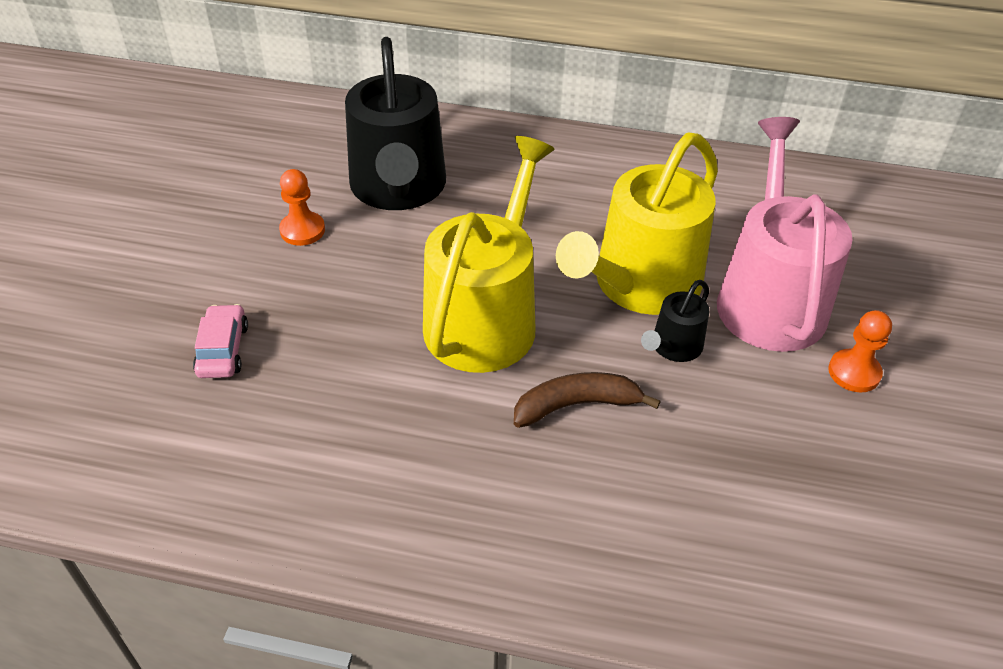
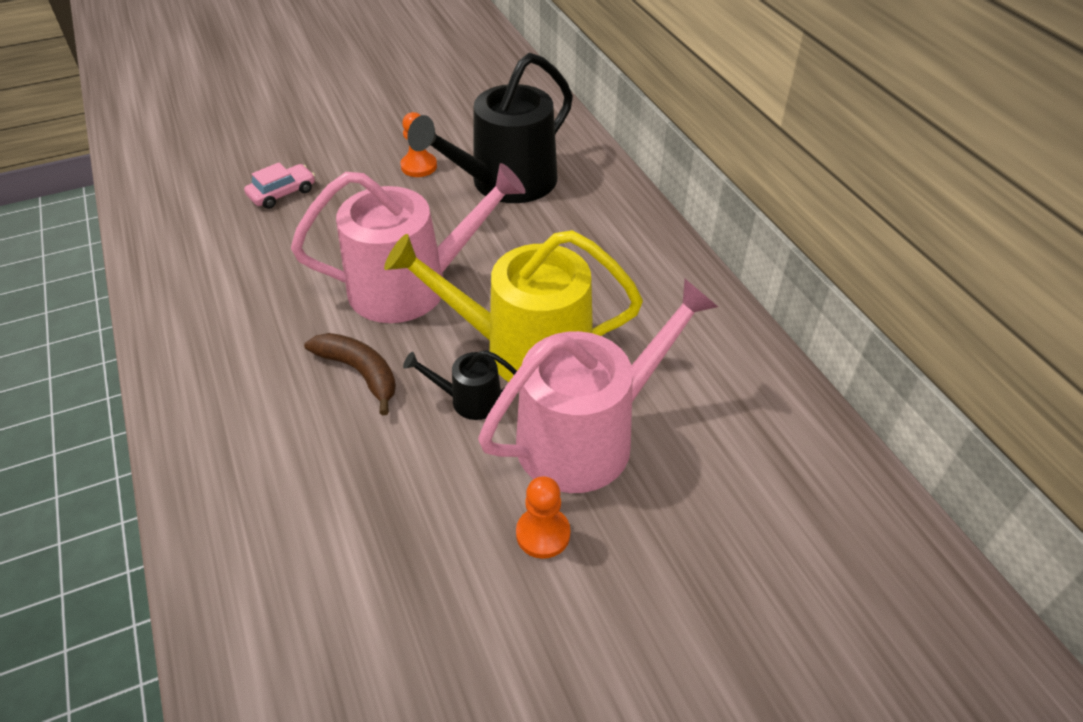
camera: 55 degrees right, 0 degrees up
yellow watering can [423,136,554,373] -> pink watering can [291,163,526,323]

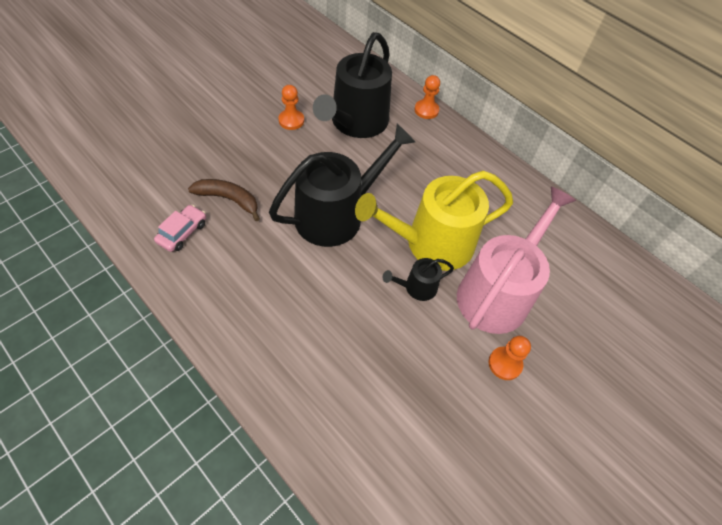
camera: 25 degrees left, 10 degrees up
pink car [244,162,315,209] -> pink car moved to [154,205,206,252]
pink watering can [291,163,526,323] -> black watering can [269,124,415,247]
brown banana [304,333,396,415] -> brown banana moved to [188,179,260,221]
none -> orange pawn [415,75,440,119]

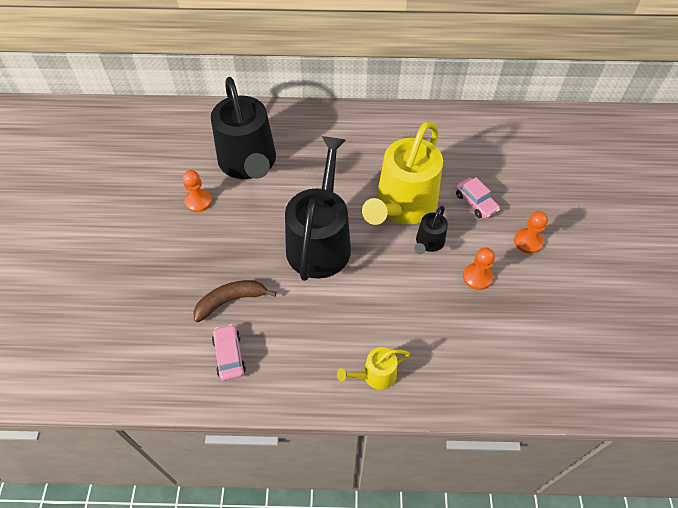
camera: 40 degrees left, 0 degrees up
orange pawn [415,75,440,119] -> orange pawn moved to [463,247,495,290]
pink watering can [457,187,576,334] -> pink car [455,177,500,219]
none -> yellow watering can [337,347,410,390]

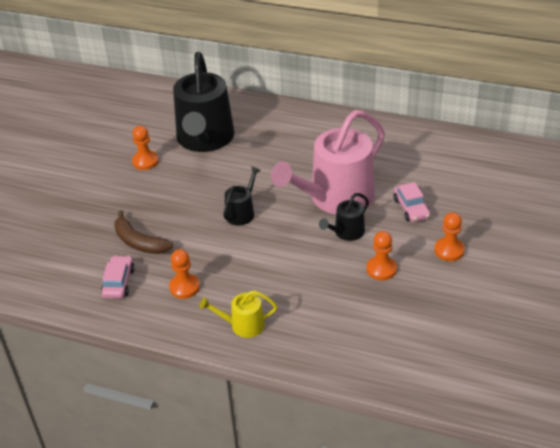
camera: 20 degrees right, 15 degrees down
brown banana [193,280,277,322] -> brown banana turned 135 degrees counterclockwise [114,210,173,254]
black watering can [285,136,351,281] -> black watering can [223,167,261,226], size x0.45
yellow watering can [362,121,443,225] -> pink watering can [271,110,385,214]
none -> orange pawn [169,249,200,299]

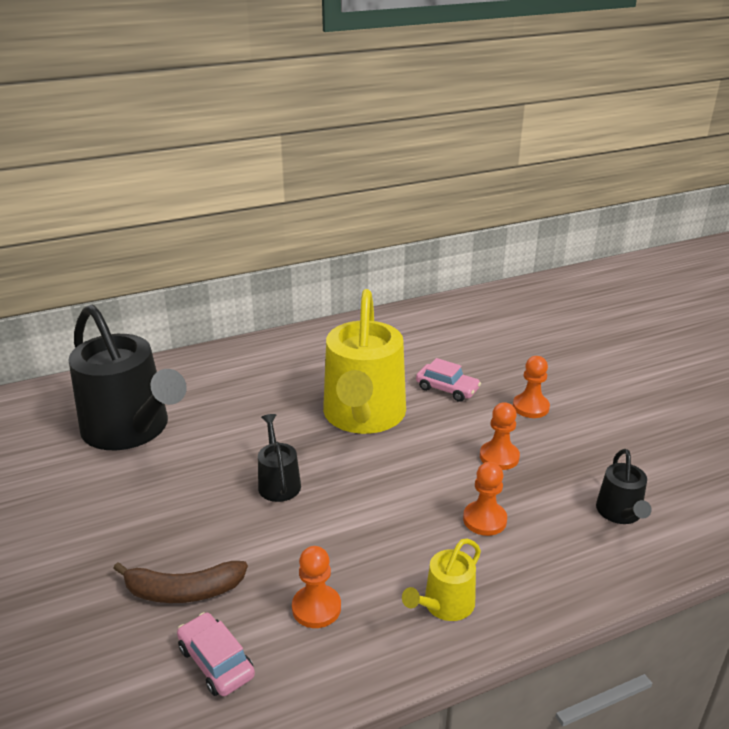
camera: 45 degrees left, 10 degrees down
orange pawn [132,126,159,170] -> orange pawn moved to [463,462,507,536]
pink watering can [271,110,385,214] -> yellow watering can [323,289,406,434]
black watering can [319,193,369,241] -> black watering can moved to [596,449,652,524]

